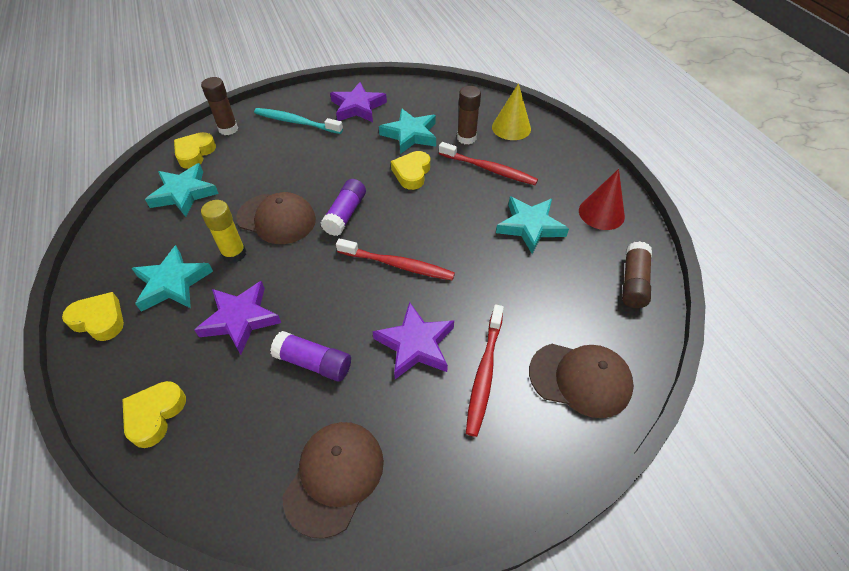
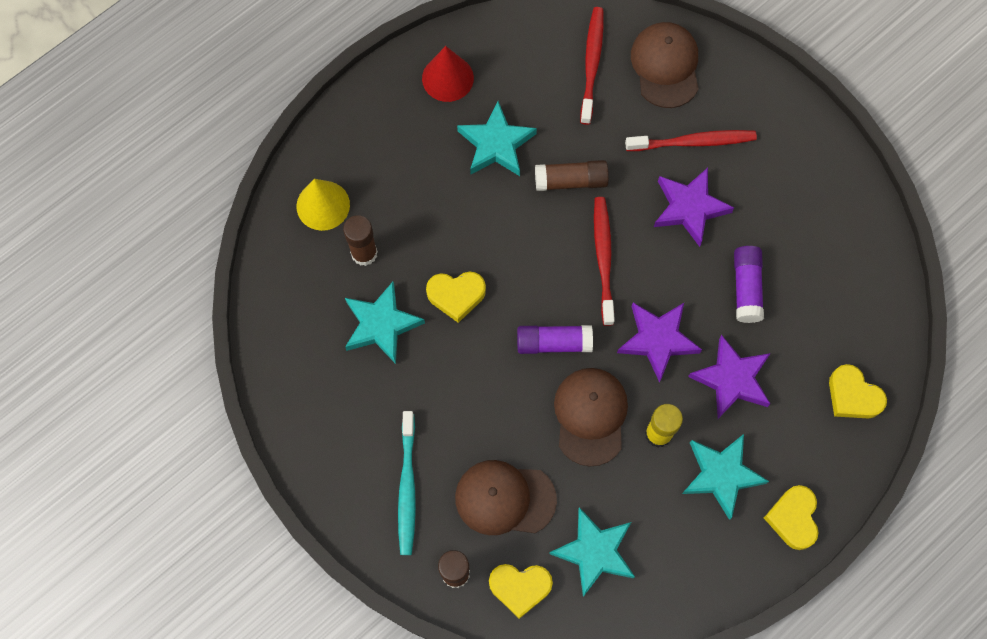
camera: 110 degrees left, 20 degrees up
yellow heart [122,381,186,448] -> yellow heart turned 45 degrees clockwise [829,364,887,419]
brown cap [283,422,384,539] -> brown cap moved to [455,460,557,535]
purple star [330,82,387,122] -> purple star moved to [617,303,702,383]
red toothbrush [439,142,538,185] -> red toothbrush moved to [580,7,604,125]
brown glue stick [622,241,652,308] -> brown glue stick moved to [535,160,609,191]

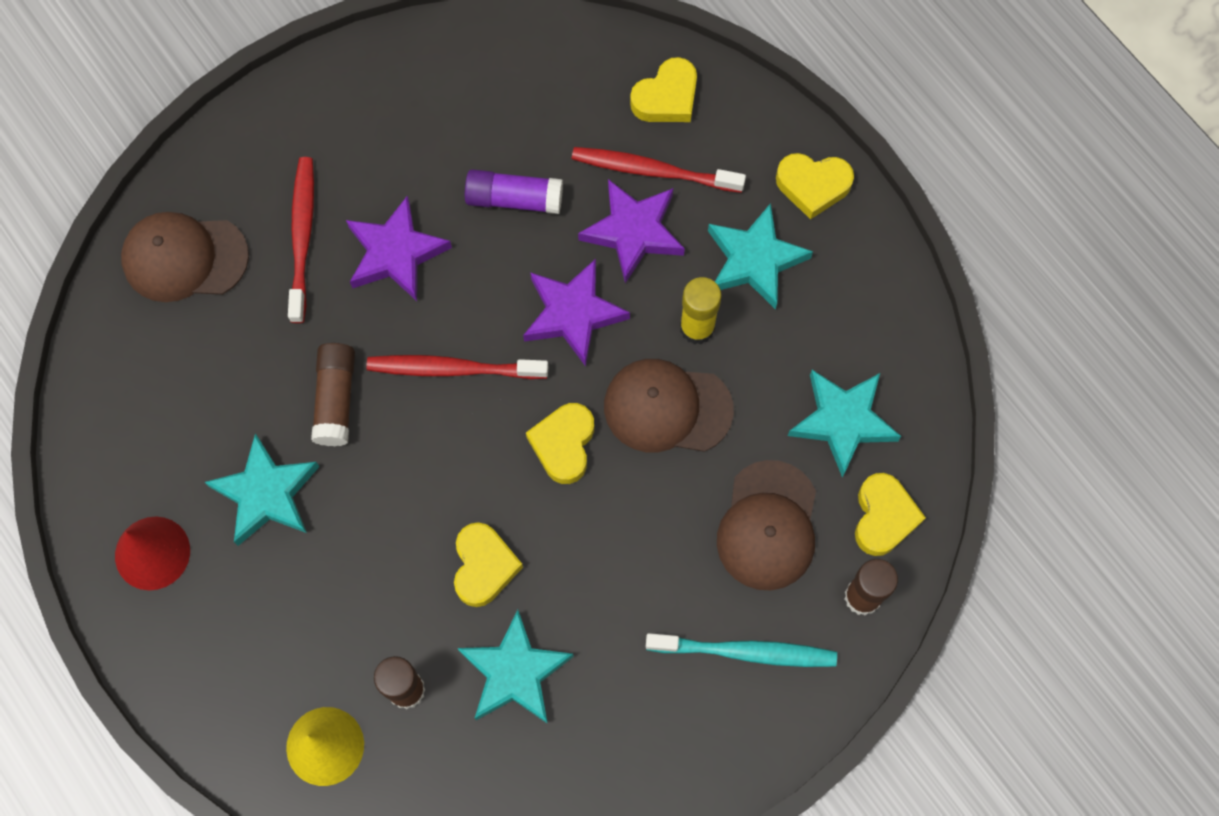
camera: 85 degrees left, 0 degrees up
purple glue stick [517,325,593,354] -> yellow heart [526,403,594,484]
red toothbrush [580,7,604,125] -> red toothbrush moved to [572,147,746,193]

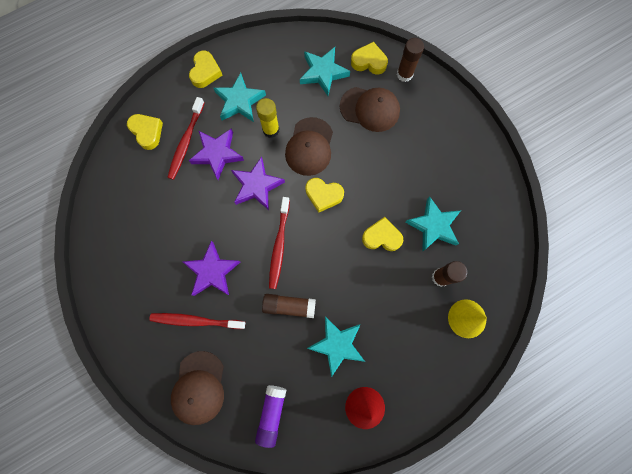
camera: 85 degrees left, 5 degrees up
purple glue stick [465,169,563,214] -> purple glue stick moved to [255,385,286,448]
turquoise toothbrush [646,633,837,667] -> none

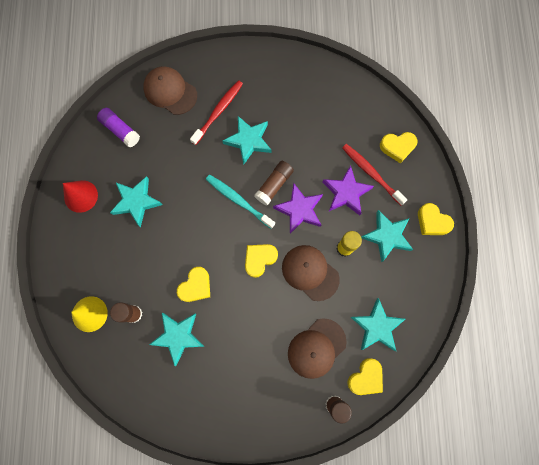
camera: 120 degrees right, 0 degrees up
purple star [183,241,240,296] -> turquoise star [223,116,271,165]
brown glue stick [262,294,316,318] -> brown glue stick moved to [254,161,294,206]
red toothbrush [269,197,290,289] -> turquoise toothbrush [206,175,275,229]

